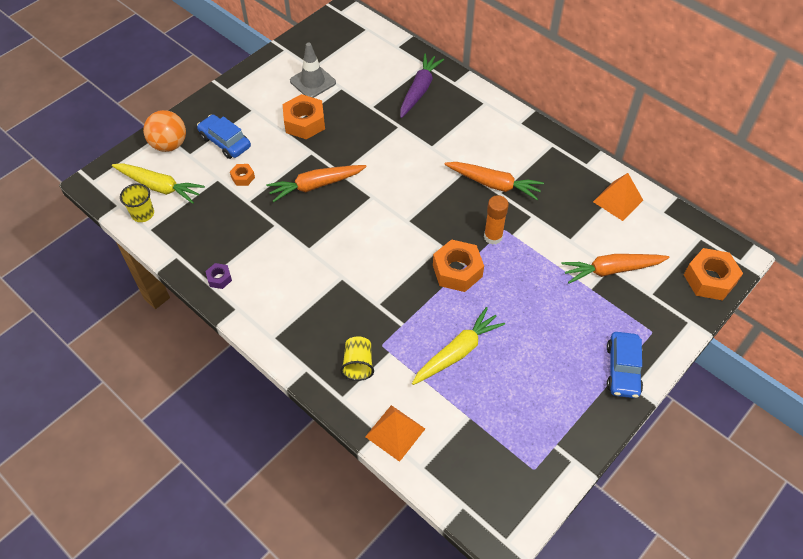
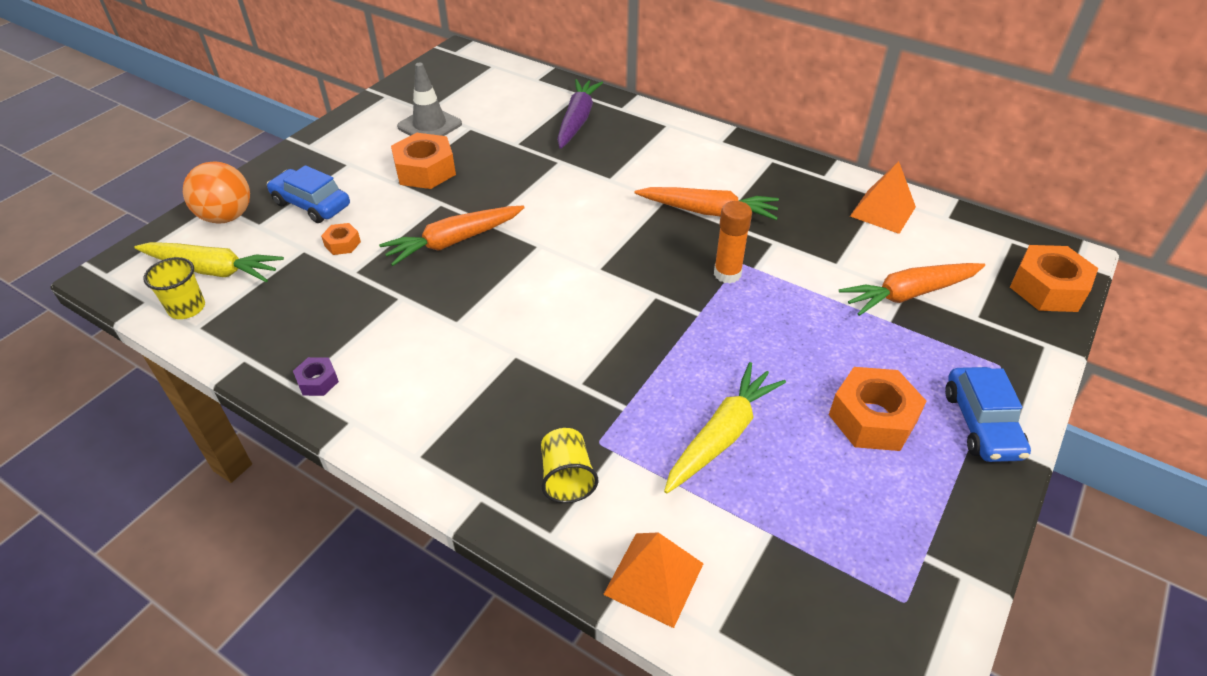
camera: 10 degrees left, 10 degrees down
orange nut [433,239,484,292] -> orange nut moved to [829,367,926,451]

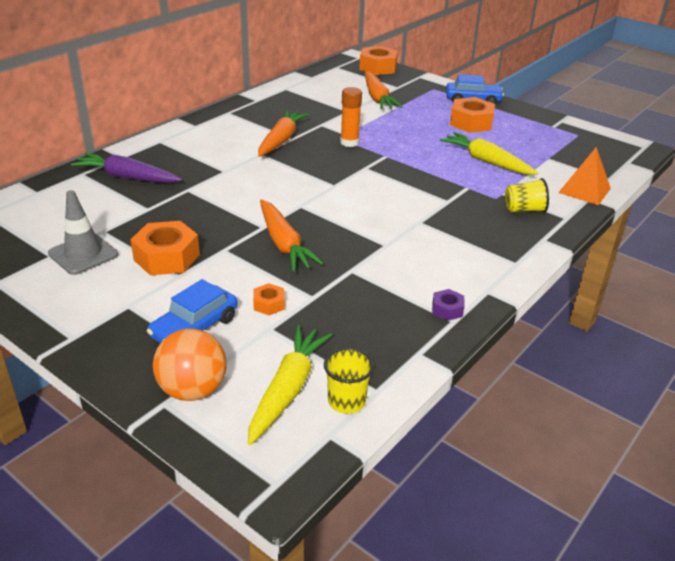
camera: 85 degrees left, 10 degrees down
orange pyramid [850,161,916,234] -> none

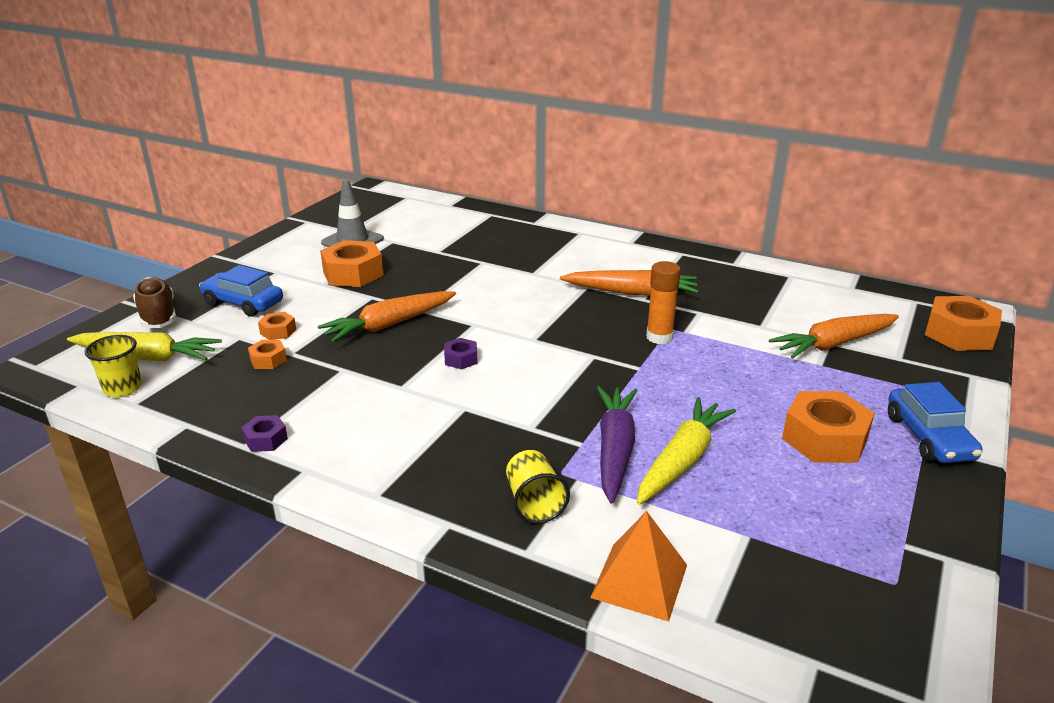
camera: 80 degrees right, 5 degrees down
purple carrot [71,153,182,183] -> purple carrot moved to [597,386,638,504]
orange ball [153,328,227,401] -> brown shoe [133,277,176,328]
none -> orange nut [248,340,287,369]
none -> purple nut [444,338,478,369]

